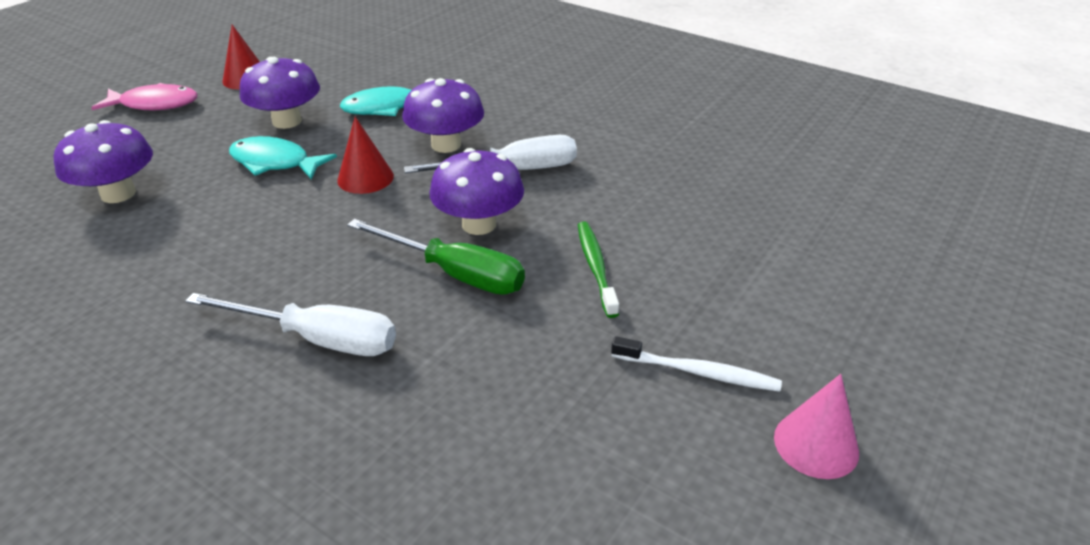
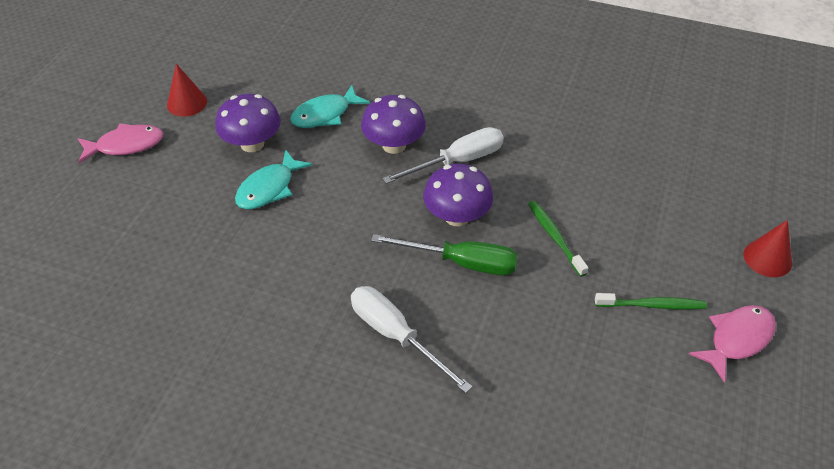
camera: 15 degrees left, 10 degrees up
purple mushroom [54,120,153,203] -> none
white screwdriver [186,293,396,356] -> white screwdriver turned 135 degrees counterclockwise [351,286,472,393]
turquoise fish [229,136,337,180] -> turquoise fish turned 60 degrees counterclockwise [235,149,312,209]
red cone [337,116,394,194] -> red cone moved to [743,220,792,277]
white toothbrush [611,336,782,392] -> green toothbrush [595,293,707,310]
pink cone [774,374,859,479] -> pink fish [689,305,776,383]

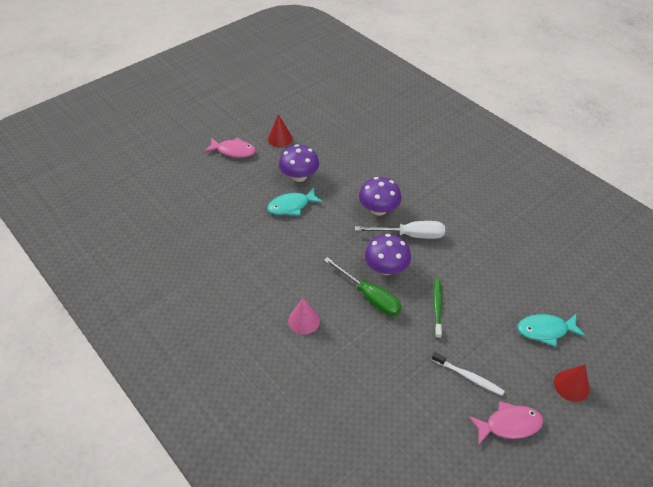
camera: 30 degrees right, 0 degrees up
turquoise fish [290,85,370,128] -> turquoise fish moved to [518,314,586,347]
white screwdriver [351,286,472,393] -> pink cone [288,298,320,335]
green toothbrush [595,293,707,310] -> white toothbrush [432,352,505,396]

